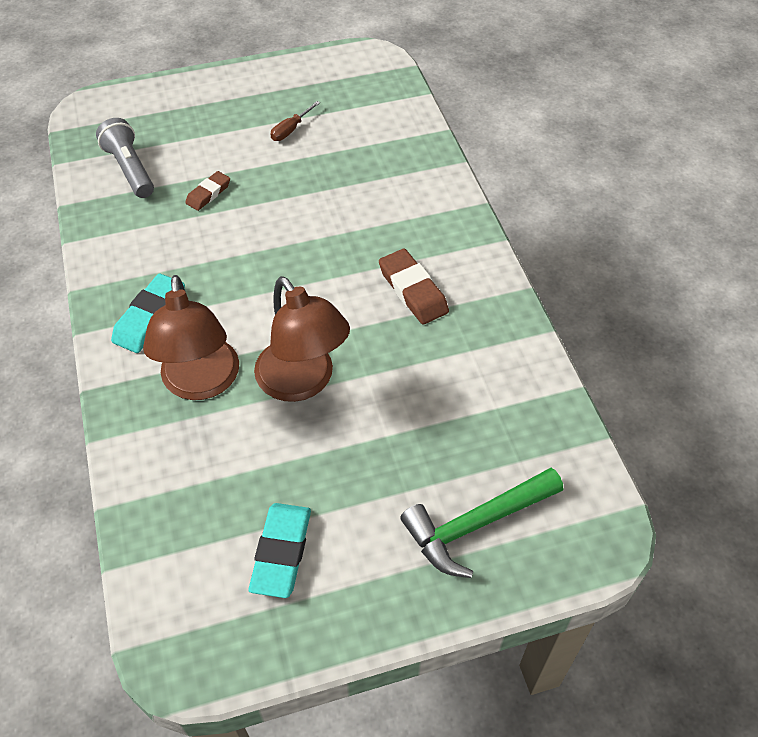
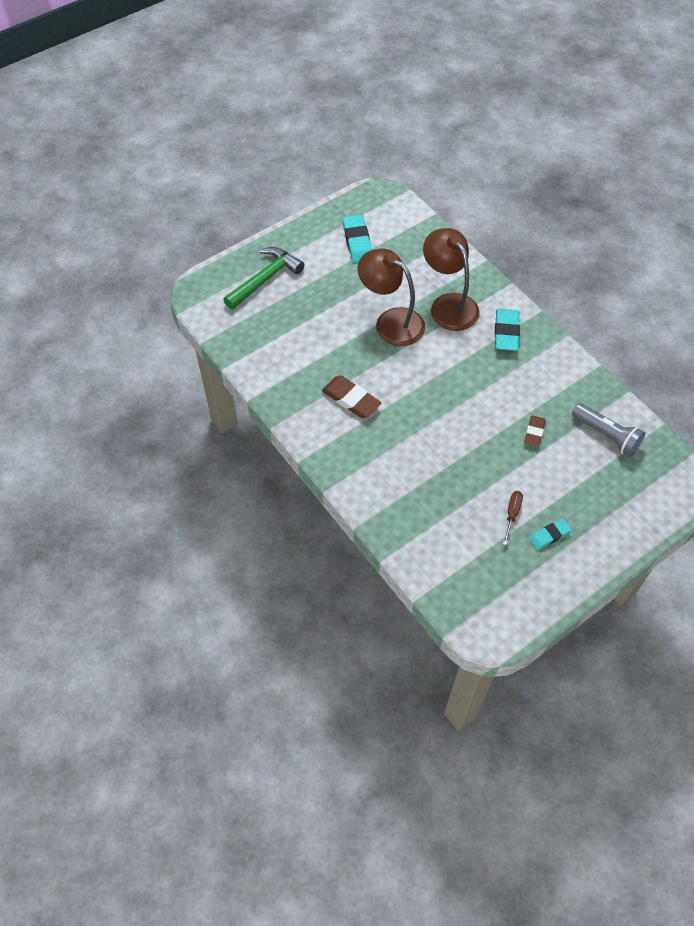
camera: 160 degrees right, 5 degrees up
none -> turquoise eraser [529,519,572,550]

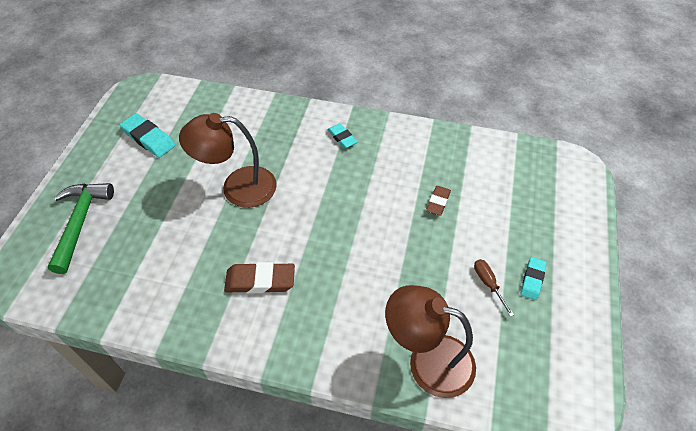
camera: 40 degrees left, 5 degrees down
brown lamp [423,228,480,331] -> brown lamp moved to [385,285,476,398]
turquoise eraser [495,309,520,351] -> turquoise eraser [327,123,357,149], size x0.62
brown eraser [524,415,546,446] -> brown eraser turned 45 degrees clockwise [426,186,451,216]
grey flashlight [572,403,645,457] -> none

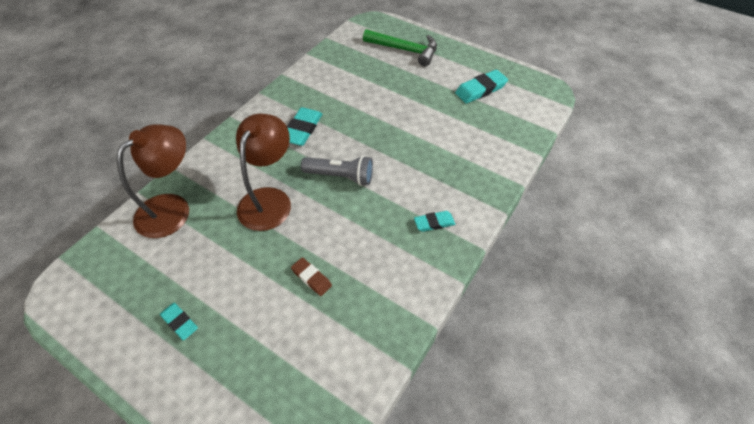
camera: 110 degrees right, 0 degrees up
brown lamp [179,113,277,208] -> brown lamp moved to [236,114,291,231]
brown eraser [224,262,295,293] -> turquoise eraser [287,107,322,146]
brown screwdriver [474,259,514,317] -> none
none -> grey flashlight [301,155,373,186]

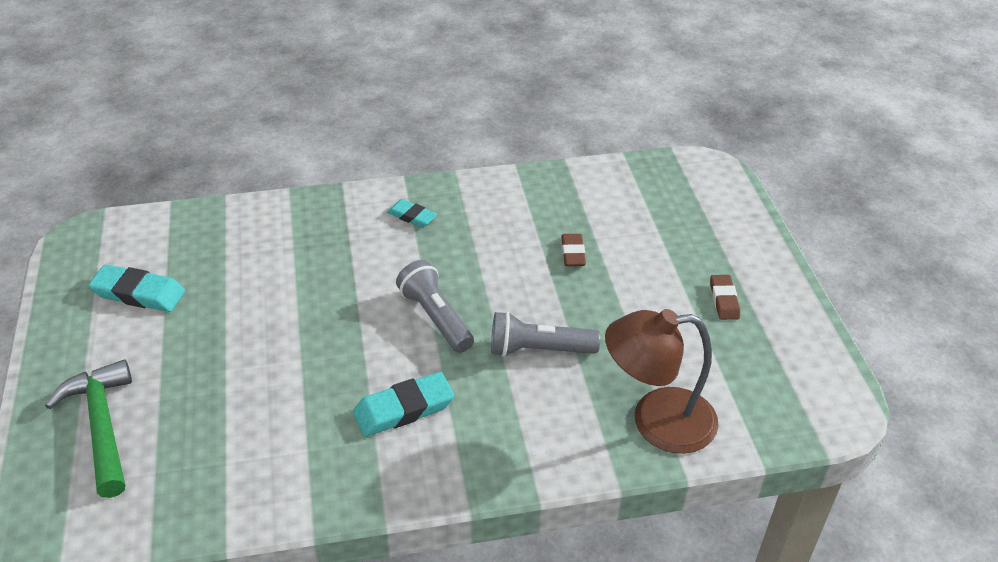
camera: 135 degrees left, 10 degrees down
turquoise eraser [160,303,198,340] -> brown eraser [710,275,740,320]
brown lamp [236,114,291,231] -> grey flashlight [491,311,600,357]

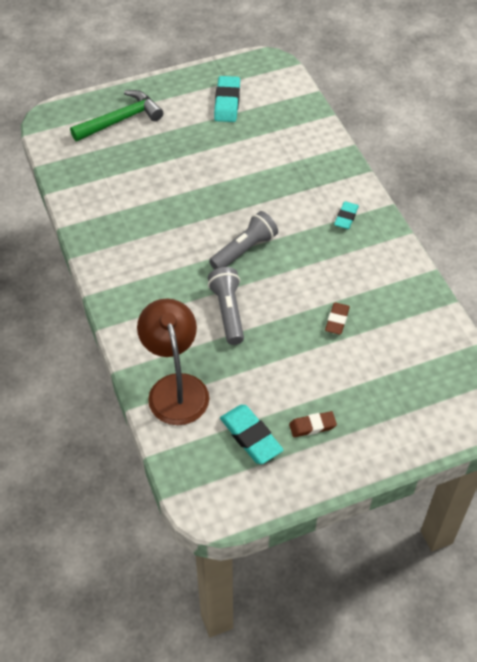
camera: 80 degrees right, 10 degrees up
turquoise eraser [353,372,454,437] -> turquoise eraser moved to [220,405,284,464]
brown eraser [561,234,586,266] -> brown eraser turned 60 degrees counterclockwise [325,303,350,335]

